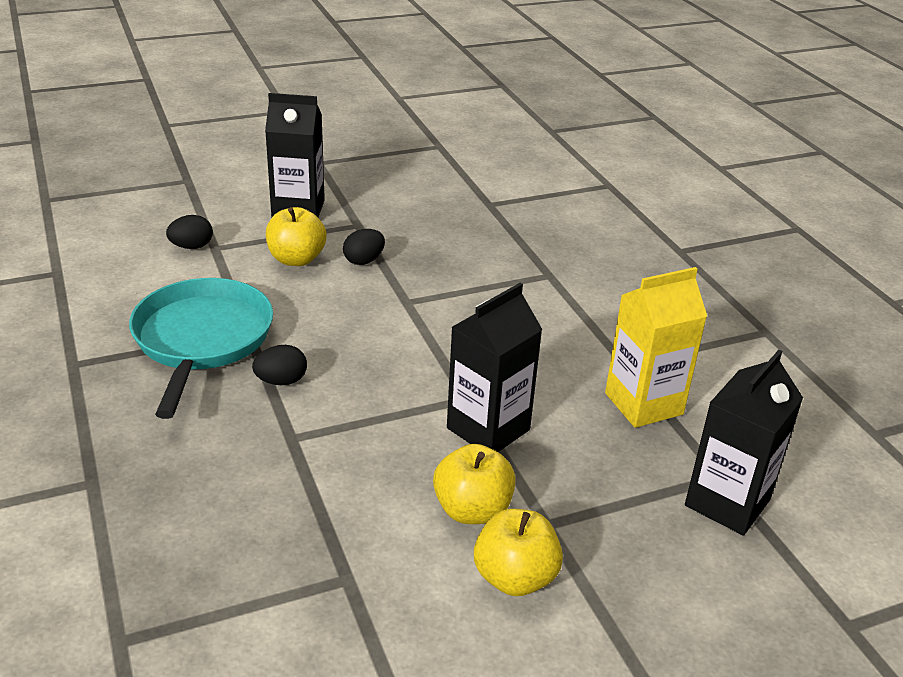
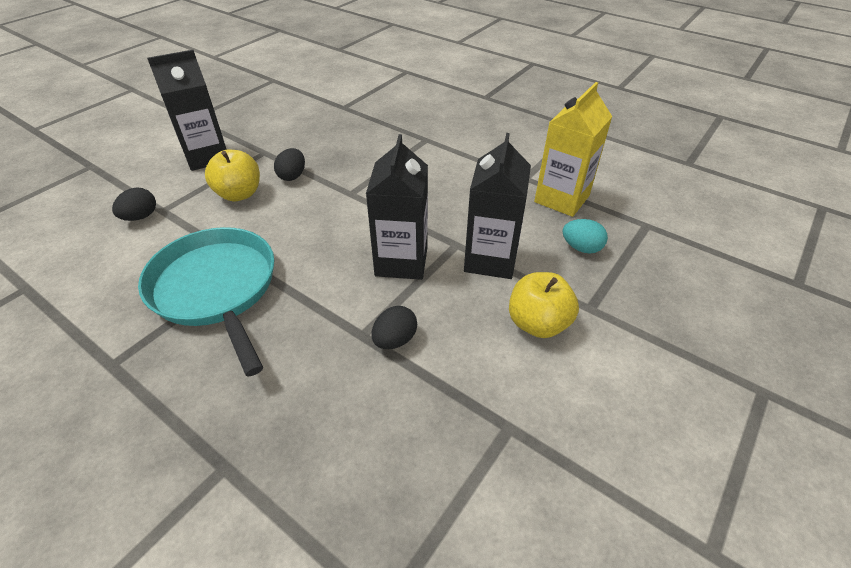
camera: 30 degrees left, 10 degrees up
black egg [252,345,307,385] -> black egg moved to [371,306,417,349]
yellow apple [474,509,563,596] -> none
black carton [685,350,803,536] -> black carton moved to [366,134,428,280]
none -> turquoise egg [563,219,608,253]

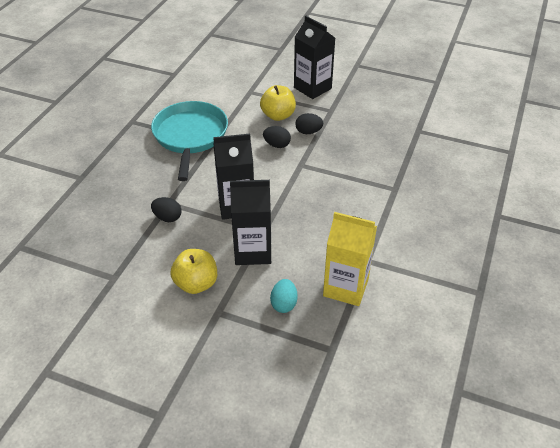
camera: 75 degrees right, 0 degrees up
black egg [112,188,156,221] -> black egg moved to [263,126,291,148]
turquoise pan [138,227,274,377] -> turquoise pan turned 45 degrees counterclockwise [151,101,228,181]

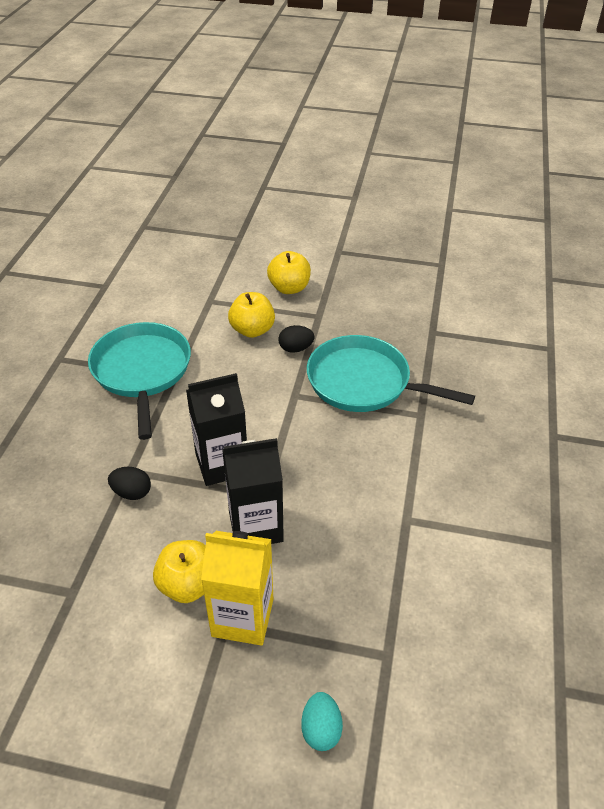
camera: 10 degrees left, 0 degrees up
black egg [263,126,291,148] -> none
turquoise egg [270,279,298,313] -> turquoise egg moved to [301,692,343,751]
black carton [294,16,335,99] -> yellow apple [267,251,311,294]
yellow carton [323,212,377,306] -> yellow carton moved to [201,531,273,646]
none -> turquoise pan [307,335,475,412]

